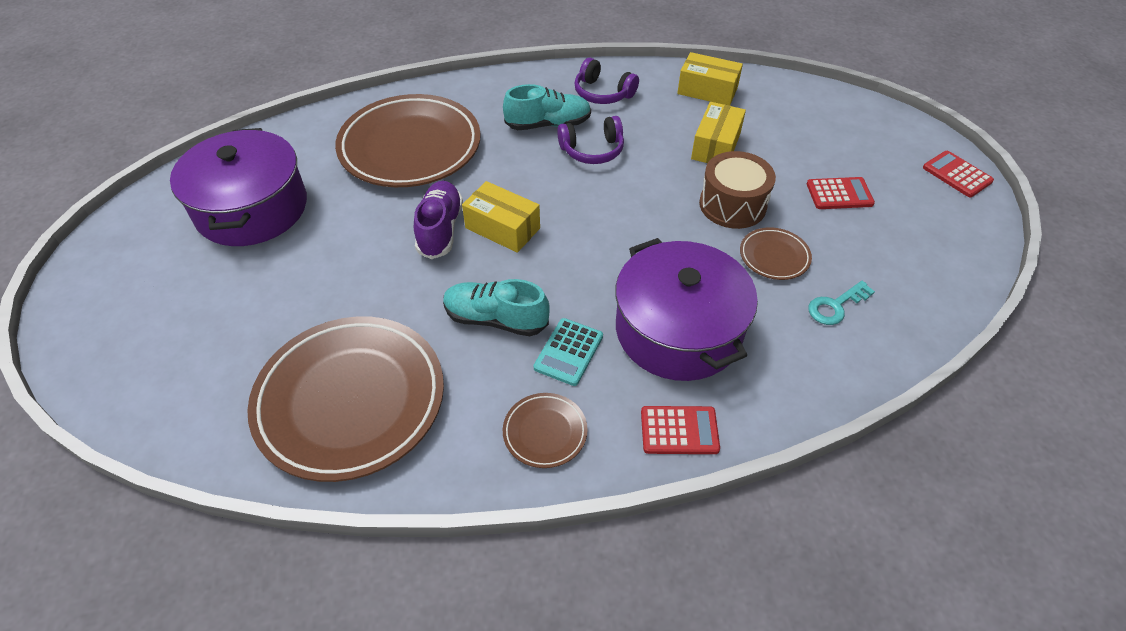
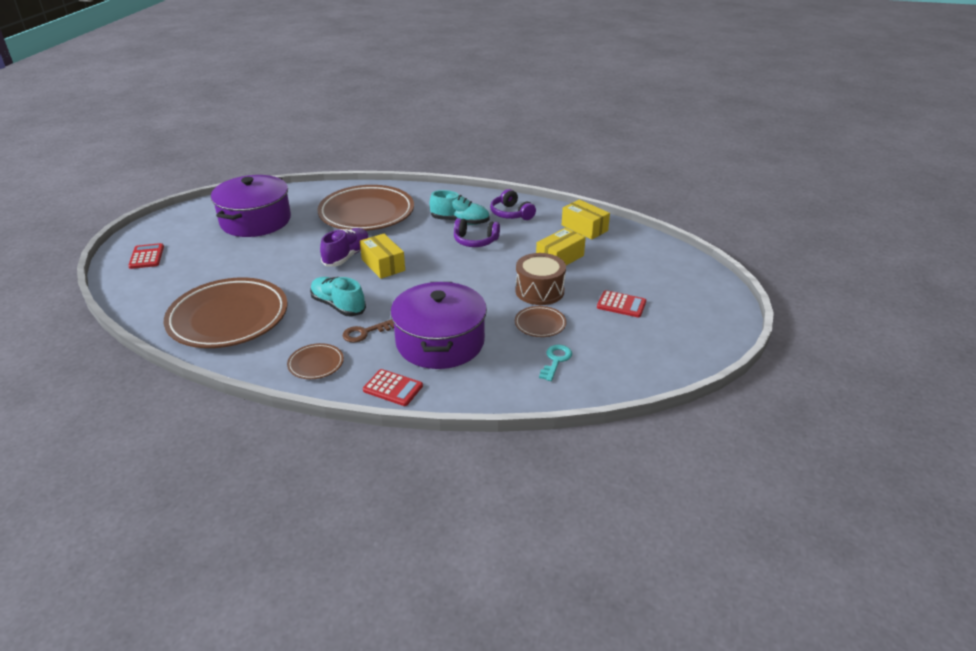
camera: 25 degrees right, 15 degrees down
turquoise calculator [534,318,603,386] -> brown key [343,319,394,342]
turquoise key [808,281,875,325] -> turquoise key turned 120 degrees clockwise [539,345,572,381]
red calculator [923,151,994,197] -> red calculator moved to [128,243,164,269]

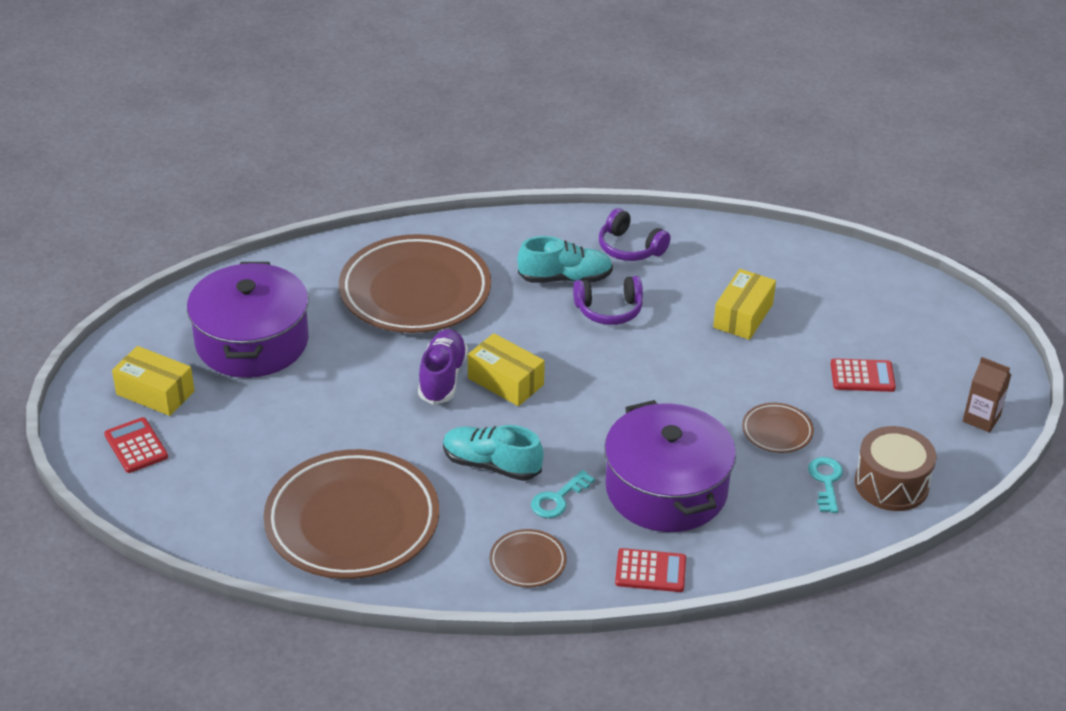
camera: 20 degrees left, 5 degrees up
brown key [343,319,394,342] -> turquoise key [531,470,595,518]
brown drum [515,253,566,305] -> brown drum moved to [855,426,936,511]
yellow box [562,199,610,240] -> yellow box moved to [112,346,195,416]
none -> brown carton [963,357,1011,433]

